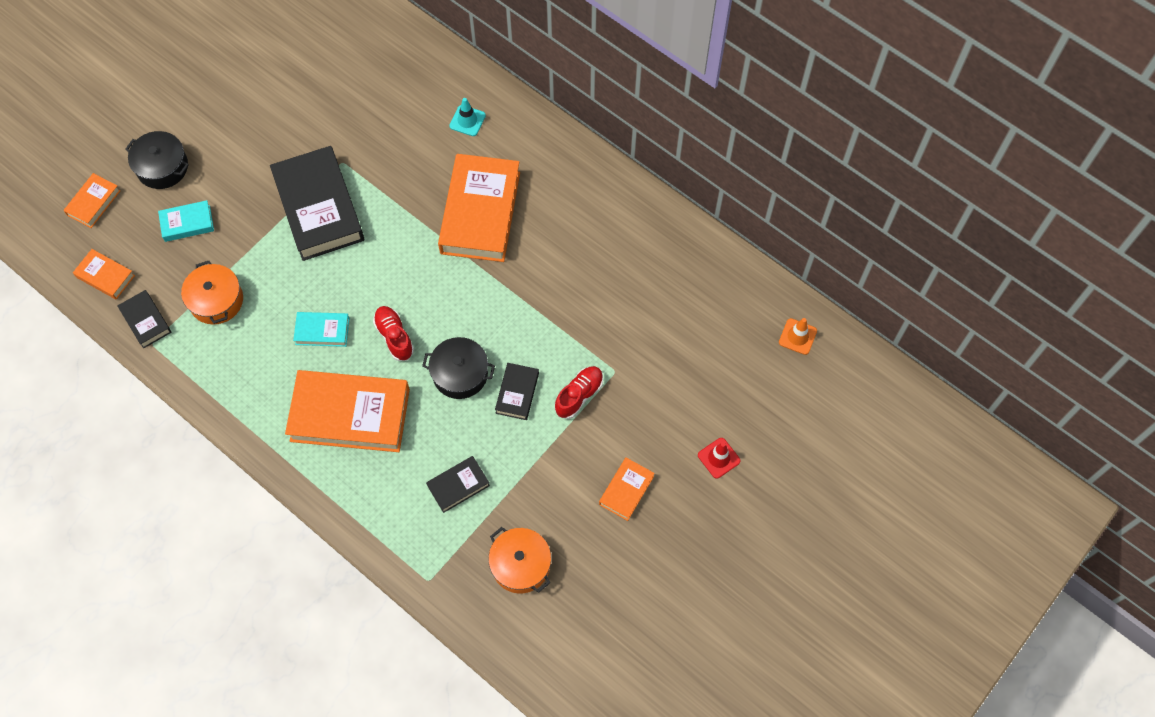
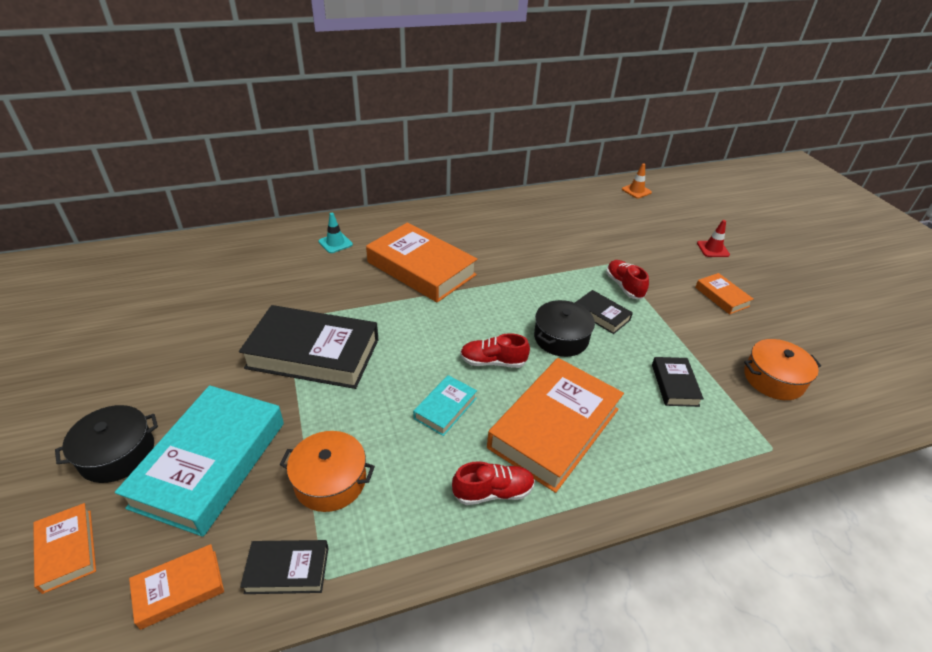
camera: 60 degrees left, 25 degrees down
turquoise book [158,200,214,242] -> turquoise book [115,385,284,537], size x2.11
none -> red shoe [452,461,535,505]

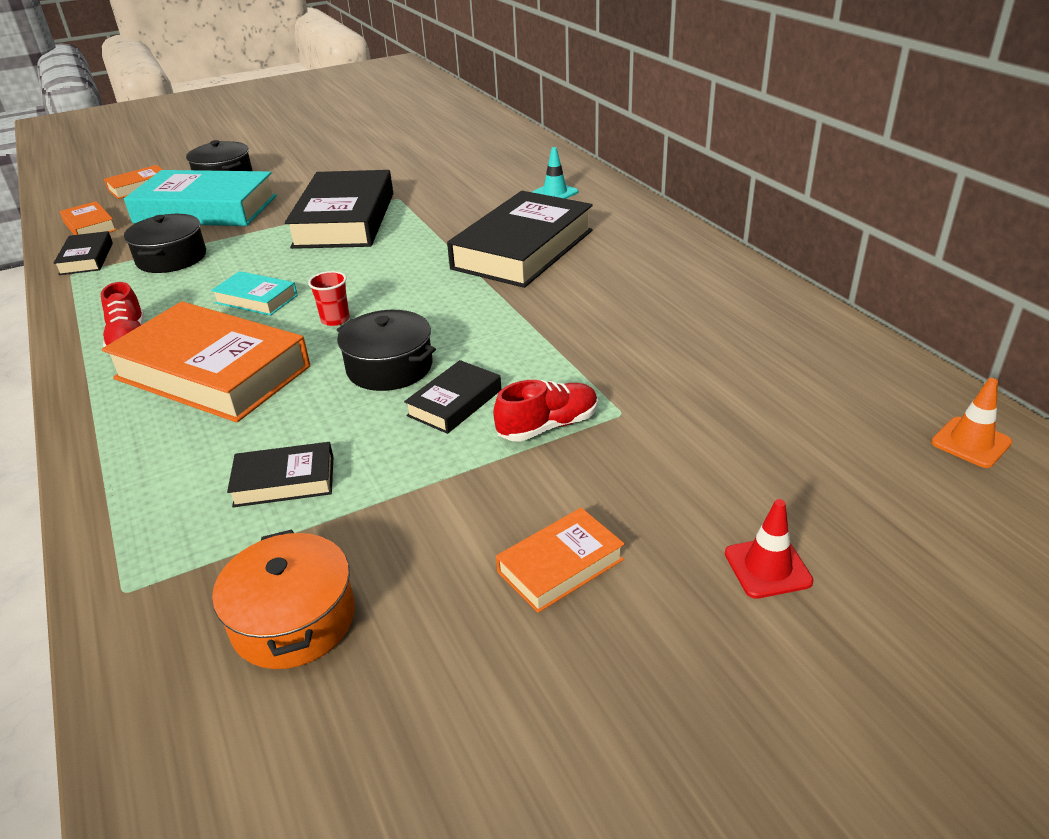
camera: 85 degrees right, 5 degrees down
orange pot [279,431,375,512] -> black pot [124,214,206,273]
orange book [366,222,478,303] -> black book [447,191,593,288]
red shoe [460,333,530,368] -> red cup [308,271,350,326]

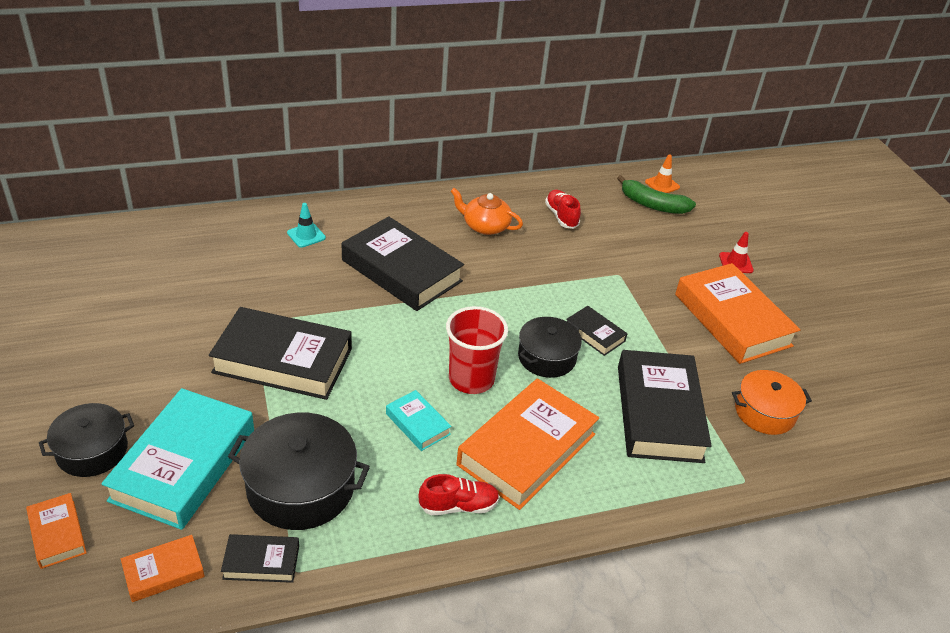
camera: 85 degrees left, 5 degrees up
black pot [124,214,206,273] -> black pot [228,413,370,530], size x1.54
turquoise book [211,271,298,316] -> turquoise book turned 75 degrees counterclockwise [386,390,452,451]
black book [227,442,333,507] -> black book [618,350,712,463], size x2.11
red cup [308,271,350,326] -> red cup [446,306,508,394], size x2.09
red shoe [493,380,598,442] -> red shoe moved to [545,190,581,229]
orange book [496,508,625,613] -> orange book [675,263,800,364], size x2.11
none -> orange teapot [450,188,523,235]
none -> green banana [617,175,696,214]

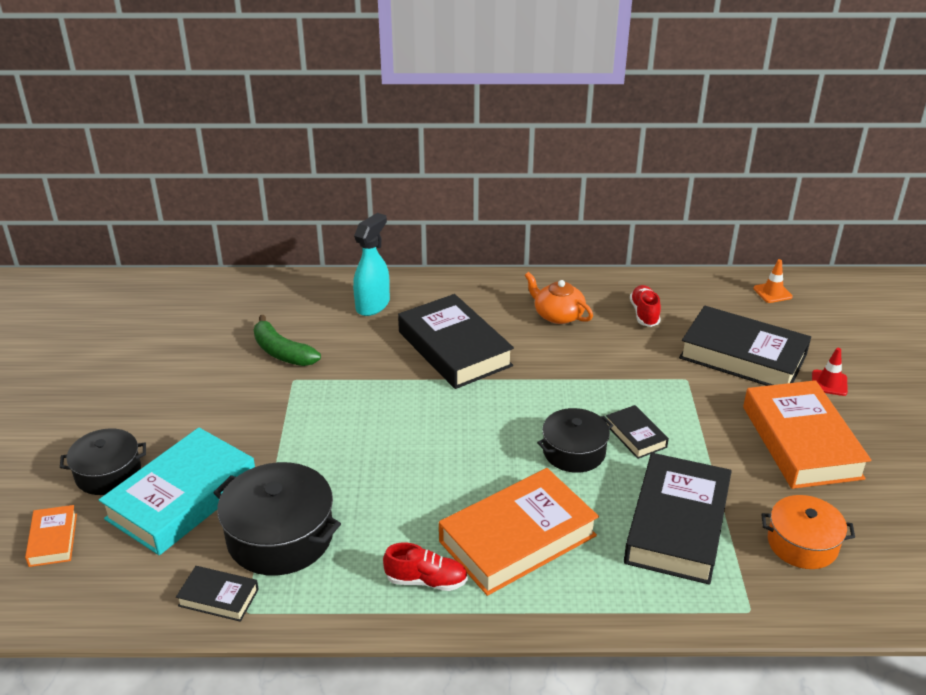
camera: 20 degrees right, 5 degrees down
orange book [121,535,205,602] -> none
black book [209,307,352,400] -> black book moved to [679,306,811,386]
turquoise traffic cone [287,203,326,248] -> turquoise spray bottle [353,213,390,316]
turquoise book [386,390,452,451] -> none
red cup [446,306,508,394] -> none
green banana [617,175,696,214] -> green banana moved to [254,315,321,366]

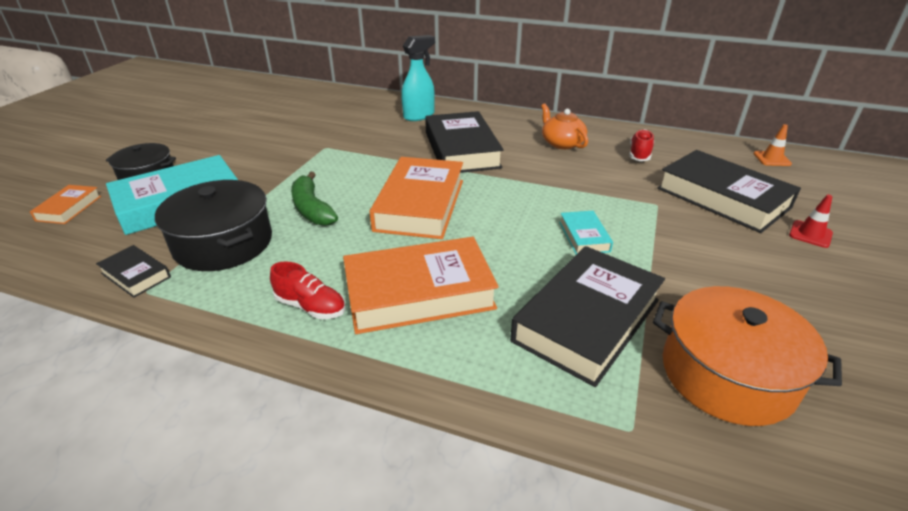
camera: 20 degrees right, 0 degrees up
green banana [254,315,321,366] -> green banana moved to [291,172,338,226]
black pot [537,408,614,473] -> none
black book [606,405,669,459] -> turquoise book [559,211,613,254]
orange book [743,380,871,489] -> orange book moved to [369,157,463,239]
orange pot [762,495,855,569] -> orange pot [653,286,842,426], size x1.54

